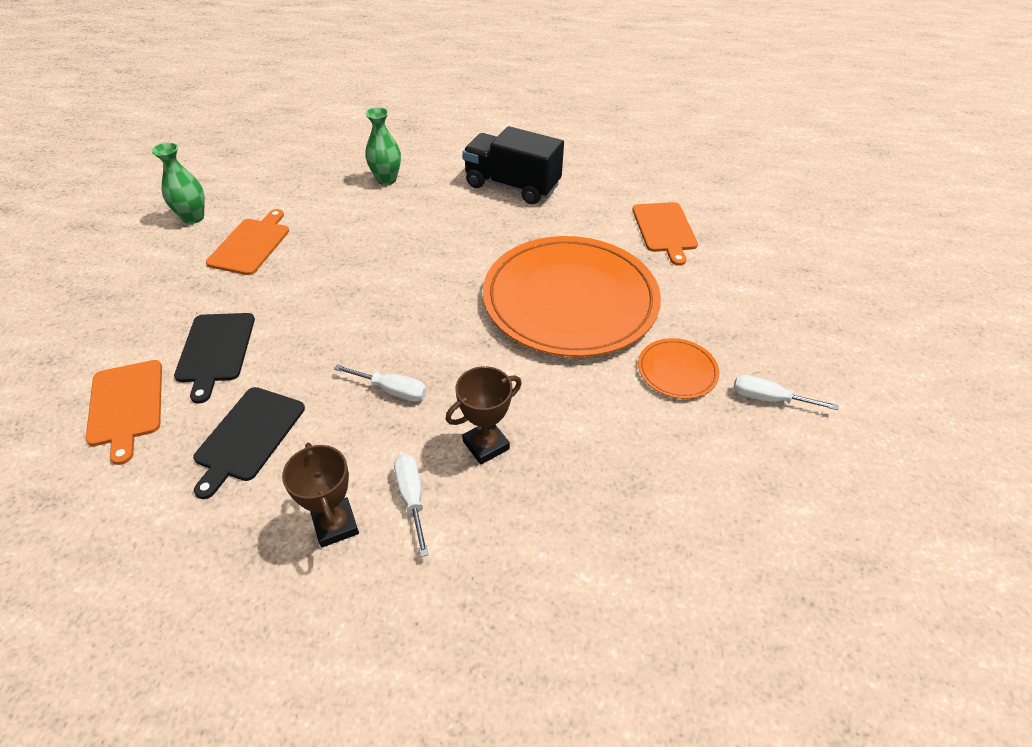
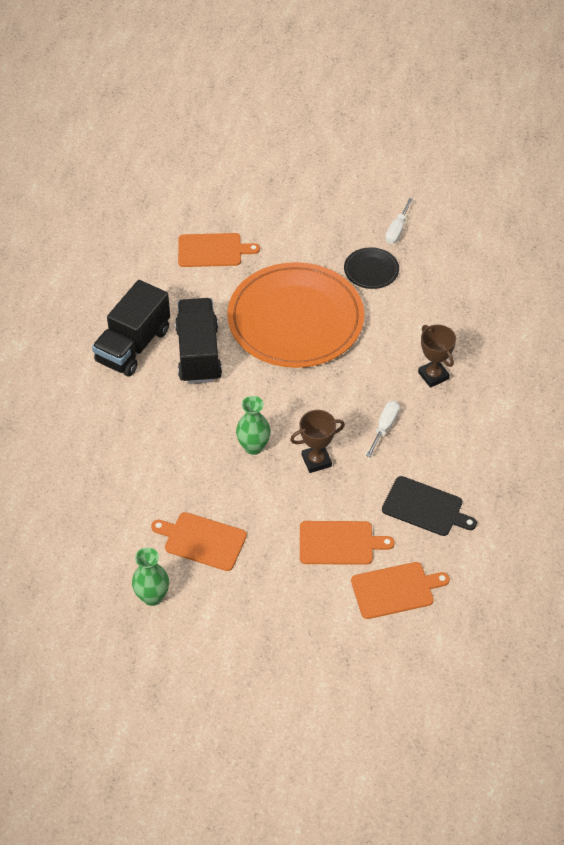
camera: 85 degrees left, 5 degrees up
black cutting board [174,313,255,404] -> orange cutting board [300,521,395,565]
brown trophy [282,443,359,547] -> brown trophy moved to [290,410,345,473]
green vase [365,107,401,185] -> green vase moved to [236,396,271,455]
white screwdriver [394,454,429,557] -> none
orange plate [638,338,720,399] -> black plate [344,247,399,289]
none -> black truck [175,298,222,384]

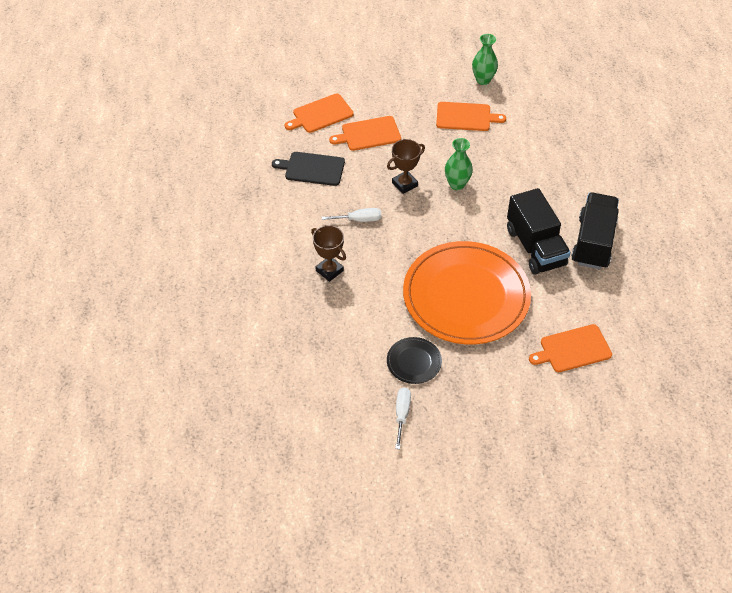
camera: 165 degrees right, 0 degrees up
white screwdriver [366,401,400,457] -> white screwdriver turned 105 degrees counterclockwise [322,208,381,222]

